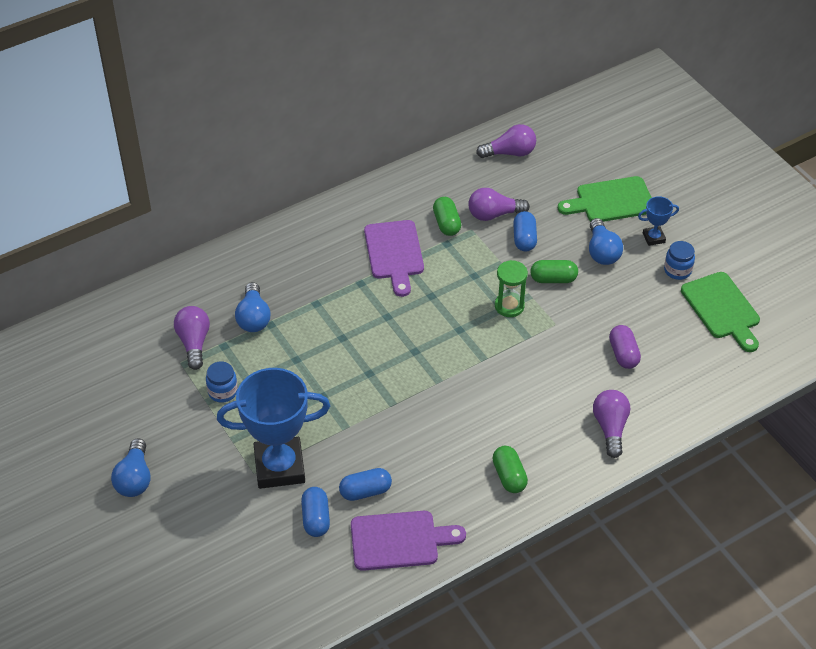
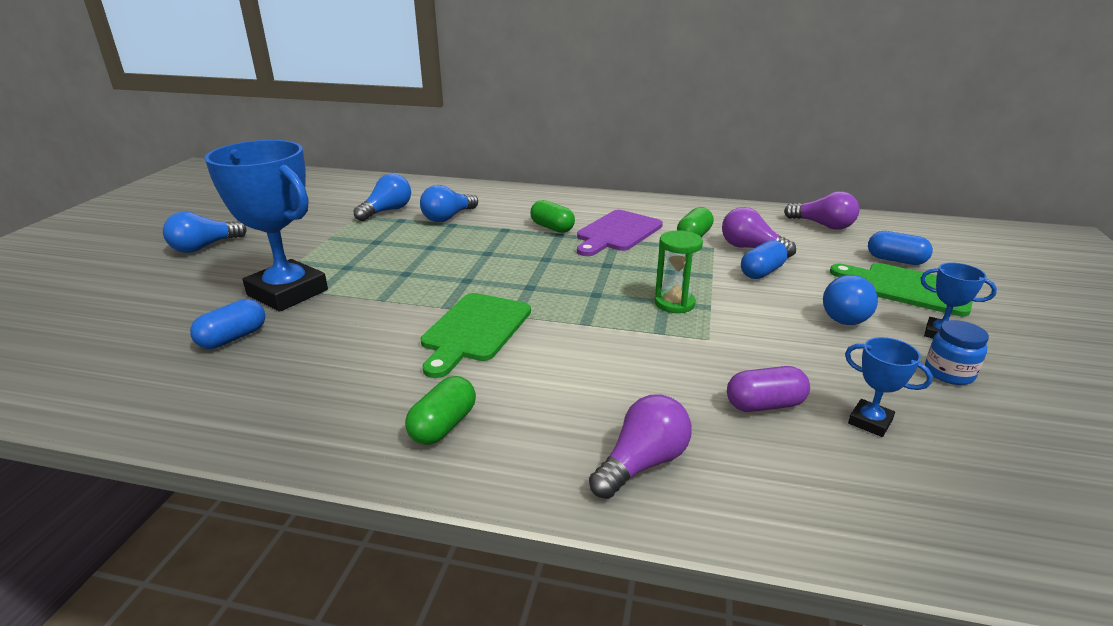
camera: 45 degrees right, 20 degrees down
purple light bulb [174,306,210,370] -> blue light bulb [353,174,411,221]
blue jar [206,361,238,403] -> none
blue capsule [339,468,392,501] -> blue capsule moved to [868,231,933,265]
purple cutting board [351,511,466,571] -> none
green capsule [530,260,578,283] -> green capsule moved to [530,200,575,233]
purple capsule [609,325,641,369] -> purple capsule turned 45 degrees clockwise [727,366,810,412]
green cutting board [681,272,760,352] -> green cutting board moved to [421,293,531,378]
none -> blue trophy [845,337,933,437]

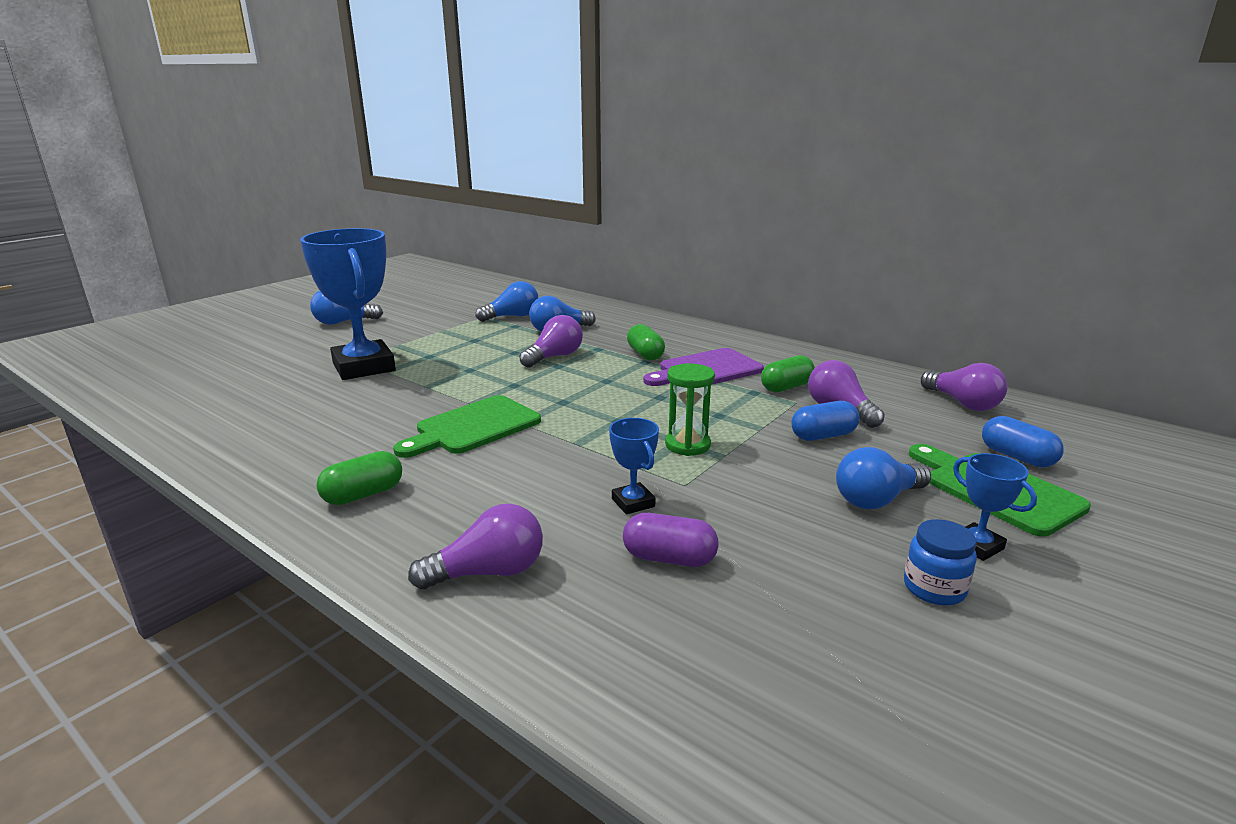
camera: 25 degrees right, 5 degrees down
blue capsule [190,299,265,349] -> none
blue trophy [845,337,933,437] -> blue trophy moved to [609,418,659,515]
none -> purple light bulb [519,315,583,368]

